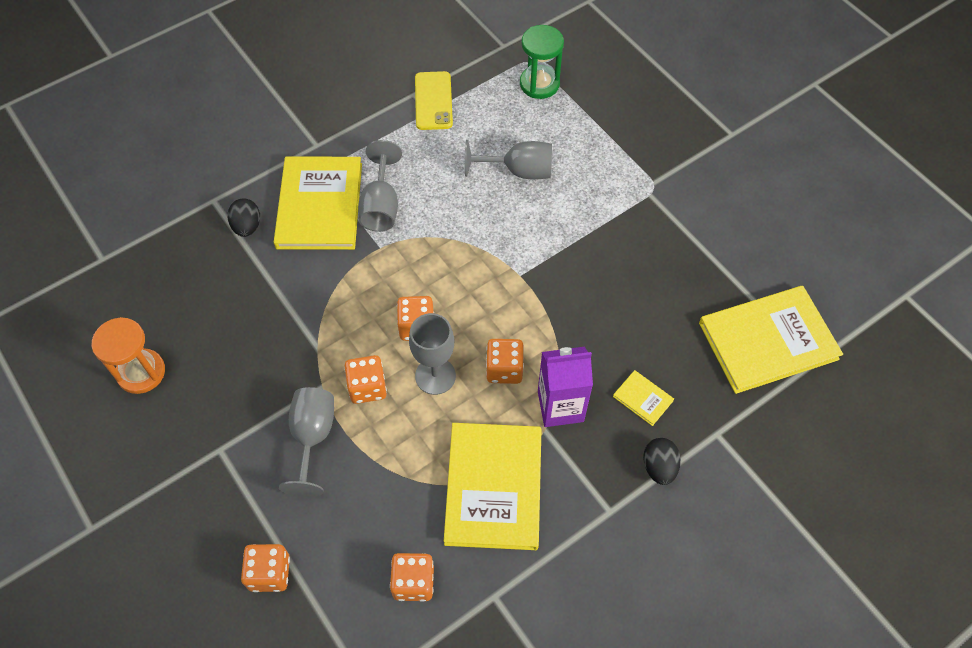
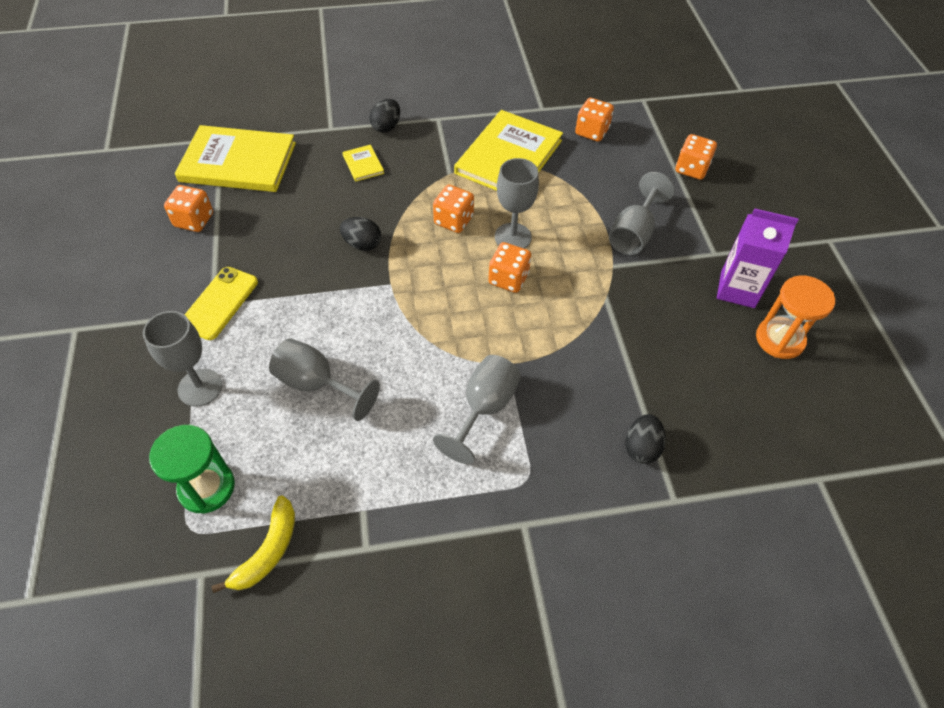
camera: 155 degrees left, 5 degrees down
yellow book [274,157,362,250] -> none
orange dice [344,355,387,404] -> orange dice moved to [164,185,213,232]
yellow phone [415,71,453,130] -> yellow phone moved to [185,267,258,340]
purple carton [538,347,593,427] -> purple carton moved to [717,209,799,308]
none -> grey goblet [143,311,222,407]
none -> yellow banana [211,495,295,593]
none -> black egg [340,217,381,251]

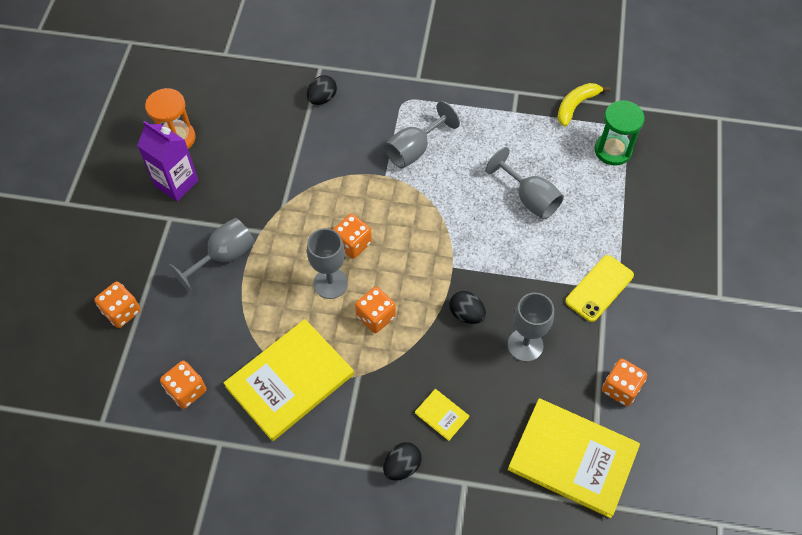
camera: 160 degrees left, 5 degrees up
grey goblet [143,311,222,407] -> grey goblet moved to [508,293,554,362]
yellow book [342,145,384,182] -> yellow book turned 45 degrees counterclockwise [415,389,469,441]

